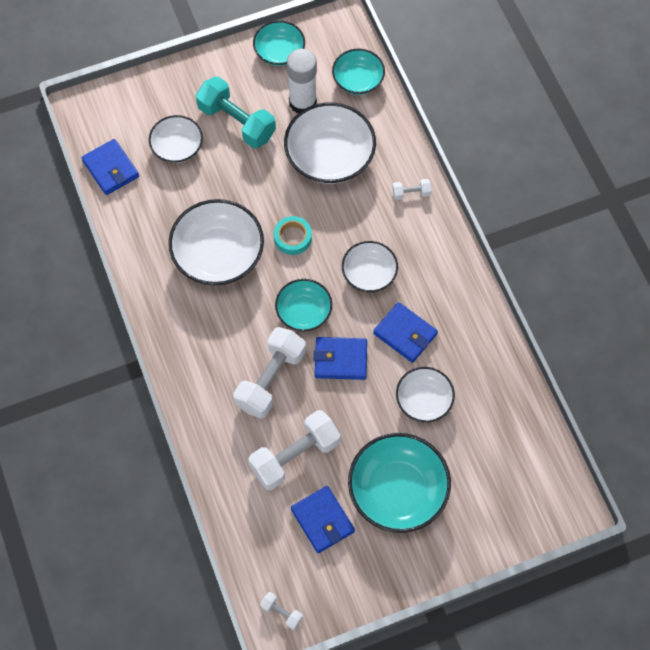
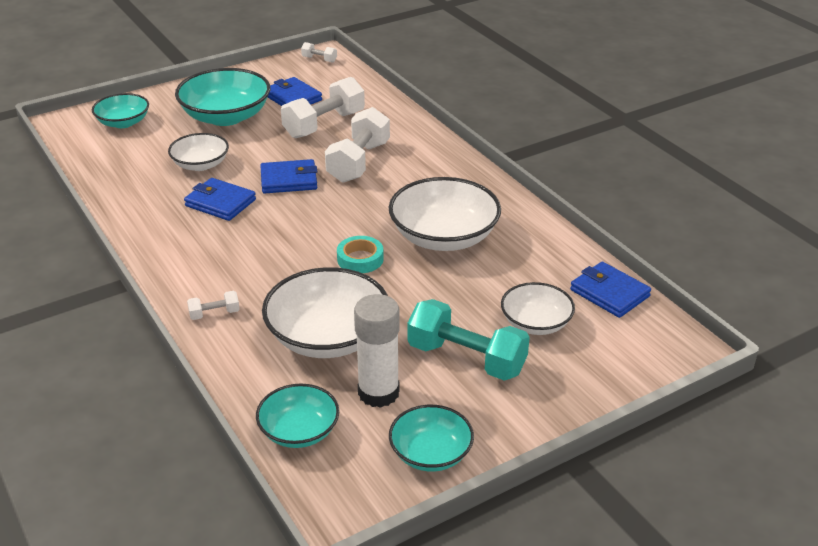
camera: 170 degrees right, 30 degrees down
turquoise bowl [275,279,332,331] -> turquoise bowl moved to [92,93,149,128]
white bowl [342,241,398,292] -> none

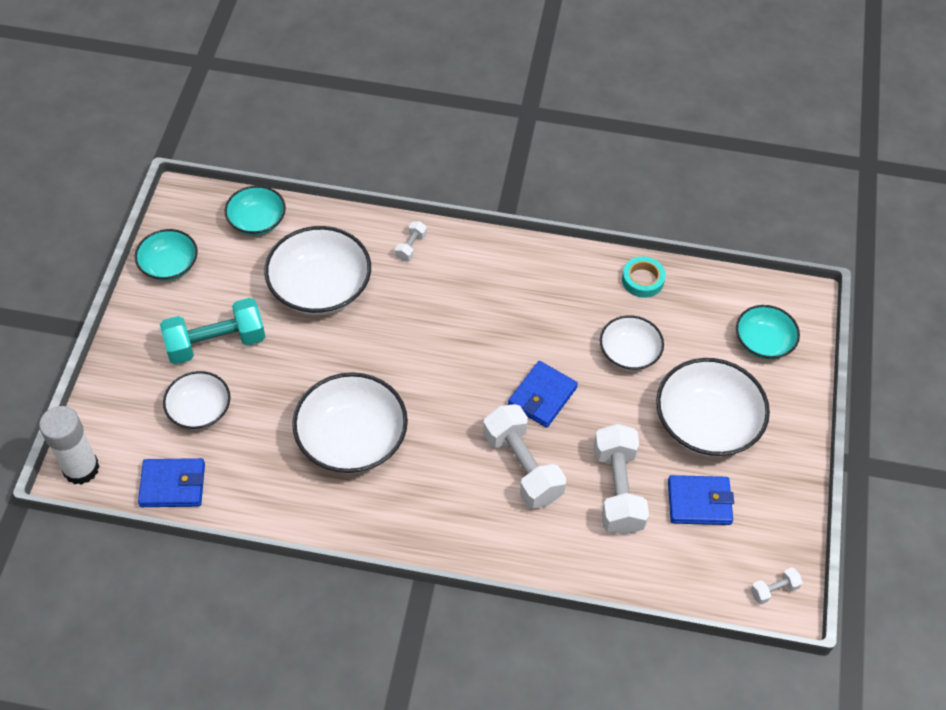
camera: 130 degrees right, 20 degrees up
turquoise bowl [175,68,270,126] -> white bowl [656,358,770,457]
blue wallet [184,178,256,221] -> none
turquoise tape [337,236,384,273] -> turquoise tape moved to [622,257,666,298]
white glue stick [354,294,400,408] -> white glue stick moved to [39,406,100,485]

